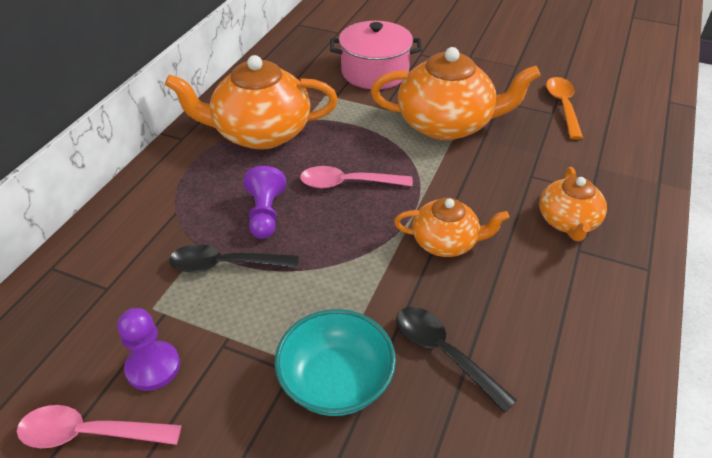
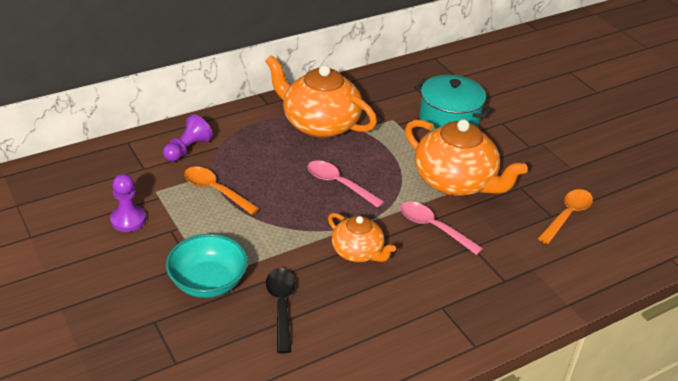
camera: 35 degrees right, 5 degrees down
pink spoon [17,405,182,448] -> pink spoon moved to [400,202,483,255]
black spoon [169,244,299,273] -> orange spoon [184,167,259,215]
purple pawn [243,166,286,239] -> purple pawn moved to [163,114,213,162]
pink pot [330,21,422,89] -> turquoise pot [414,75,492,131]
orange teapot [539,167,607,241] -> none

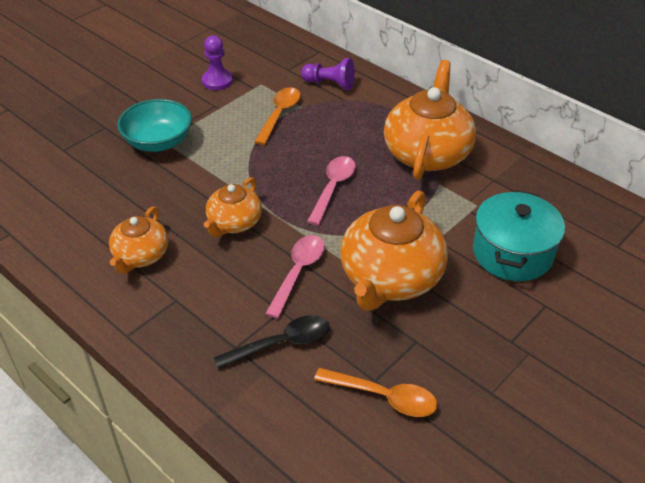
camera: 75 degrees right, 5 degrees up
black spoon [266,268,296,354] -> black spoon moved to [214,315,330,369]
none -> orange teapot [109,206,168,274]

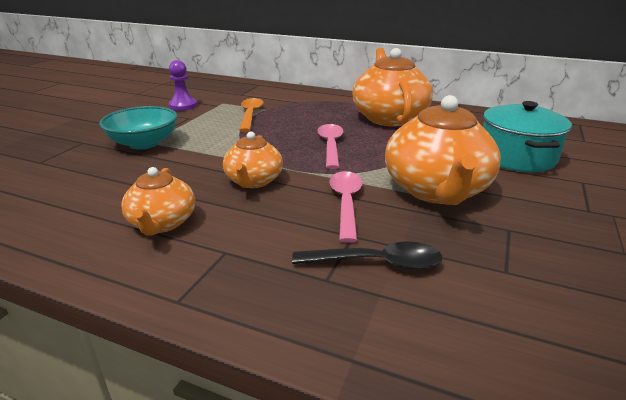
camera: 20 degrees left, 15 degrees down
black spoon [214,315,330,369] -> black spoon turned 45 degrees clockwise [292,241,442,270]
purple pawn [301,58,355,90] -> none
orange spoon [314,368,438,417] -> none

